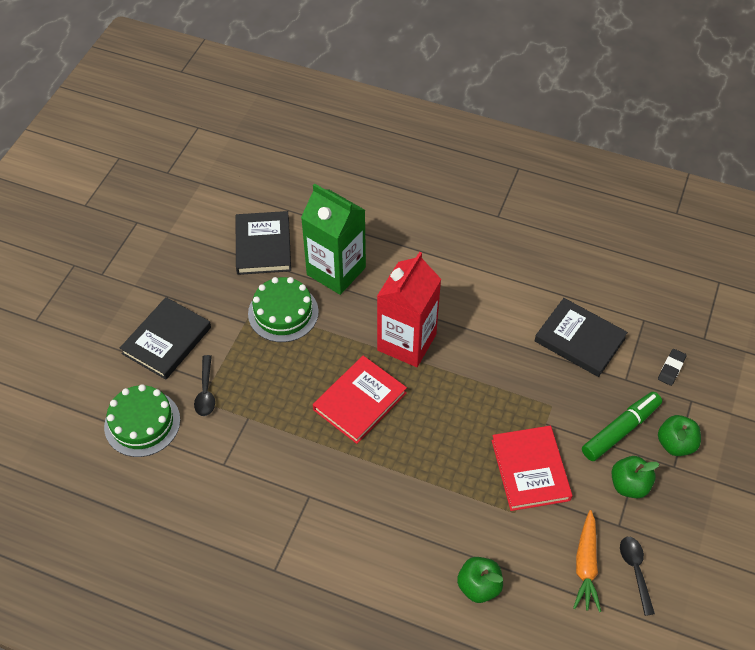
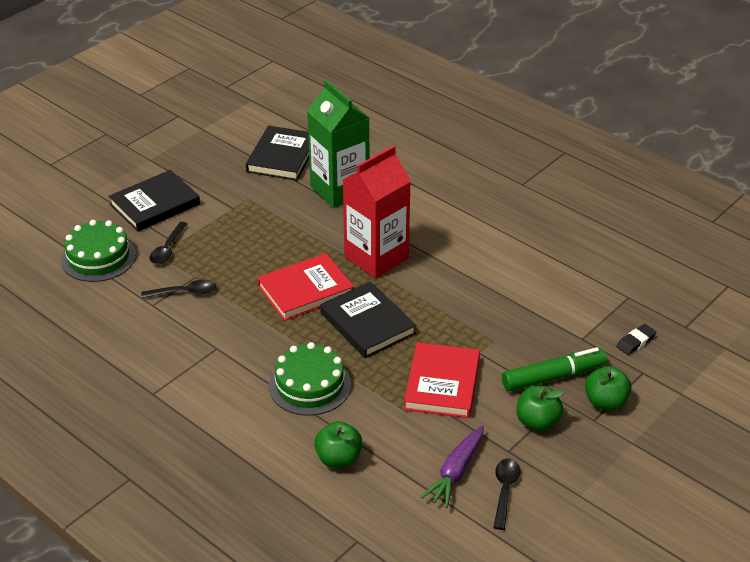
camera: 20 degrees right, 15 degrees down
green cake [248,277,319,342] -> green cake moved to [269,342,351,416]
black book [535,298,628,377] -> black book moved to [320,281,416,358]
orange carrot [573,510,601,612] -> purple carrot [421,426,484,508]
none -> black spoon [141,280,217,298]

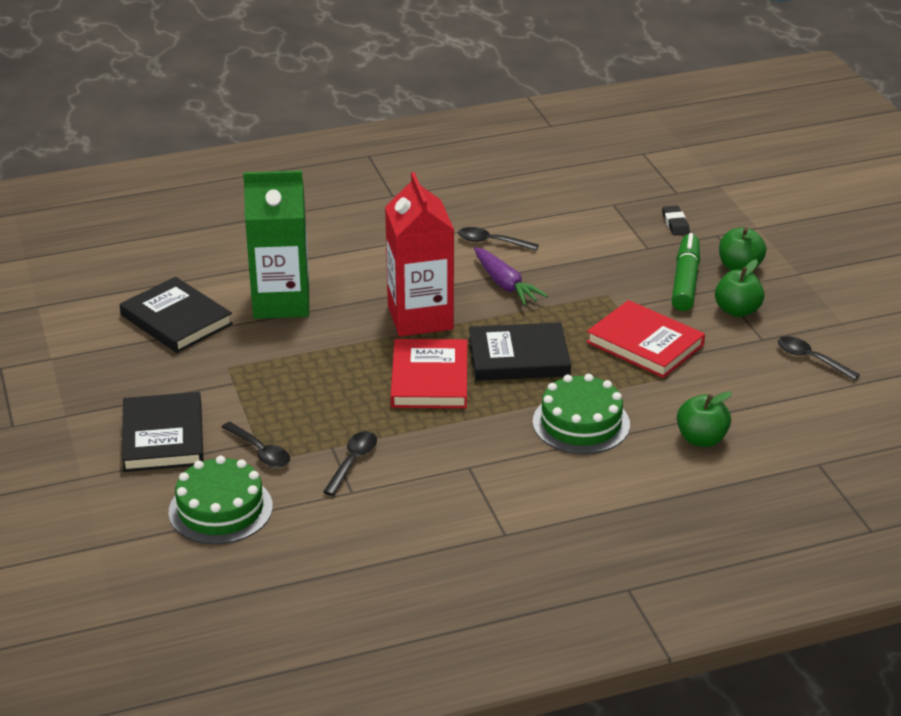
camera: 60 degrees left, 5 degrees down
purple carrot [421,426,484,508] -> purple carrot moved to [474,247,548,305]
none -> black spoon [458,227,539,251]

